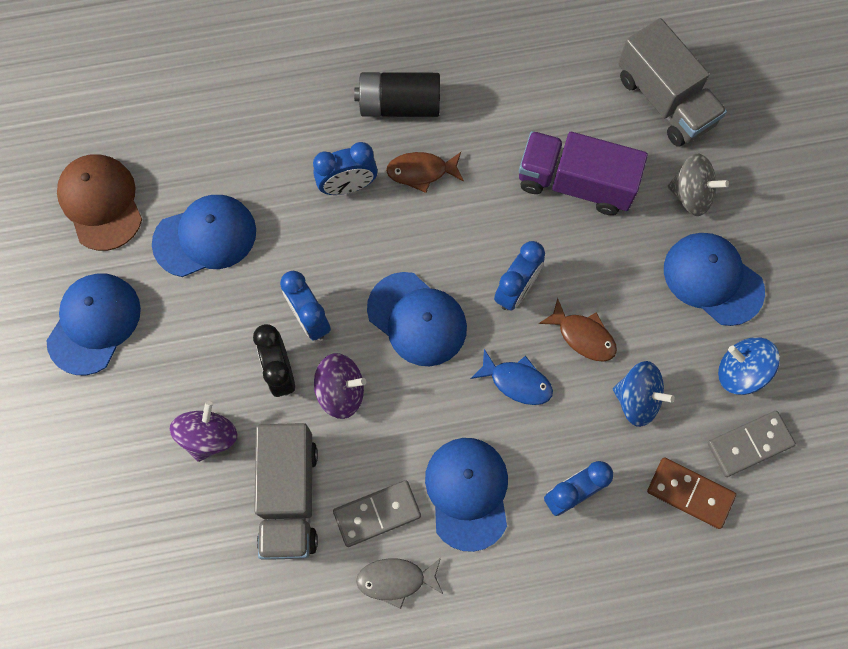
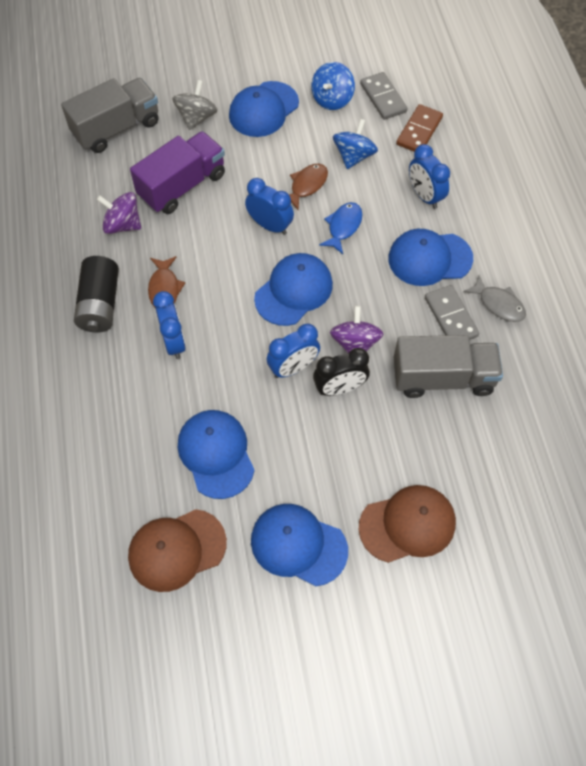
camera: 90 degrees left, 10 degrees down
purple spinning top [170,401,237,462] -> purple spinning top moved to [97,192,141,234]
grey fish [356,558,443,609] -> grey fish turned 45 degrees counterclockwise [463,275,526,322]
purple truck [519,131,648,215] -> purple truck turned 150 degrees counterclockwise [130,131,225,214]
none -> brown cap [358,485,456,563]

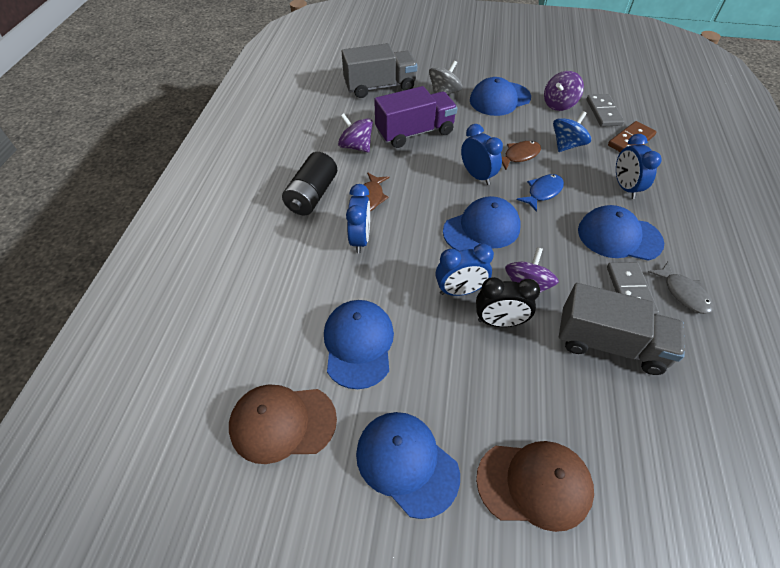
camera: 20 degrees right, 10 degrees down
blue spinning top [311,62,355,110] -> purple spinning top [544,71,584,111]

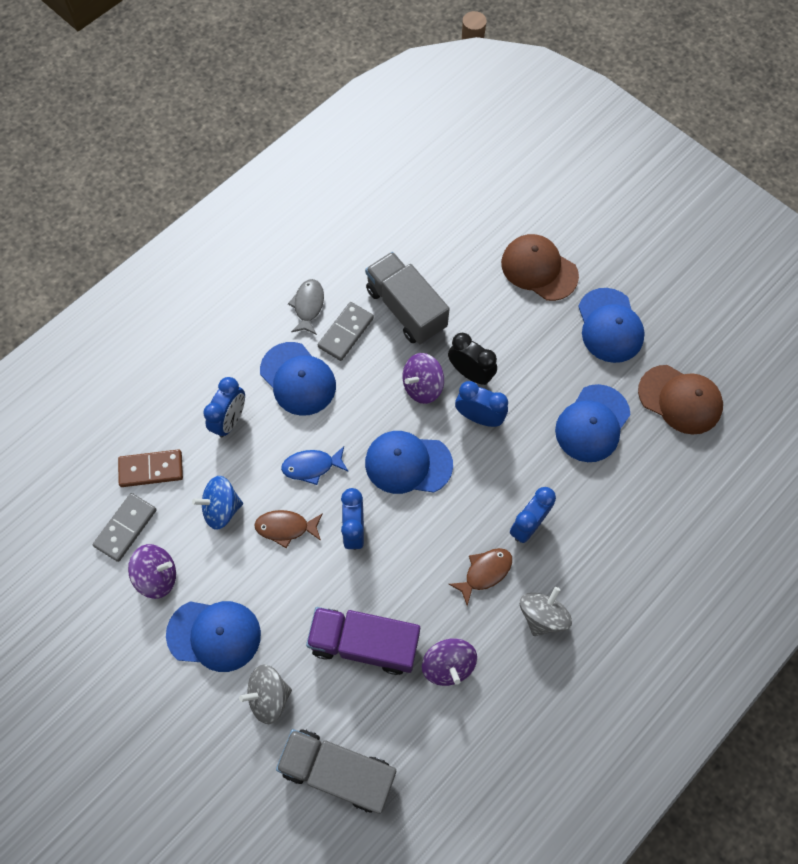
camera: 145 degrees left, 15 degrees up
black battery [282,152,337,216] -> grey spinning top [520,587,572,636]

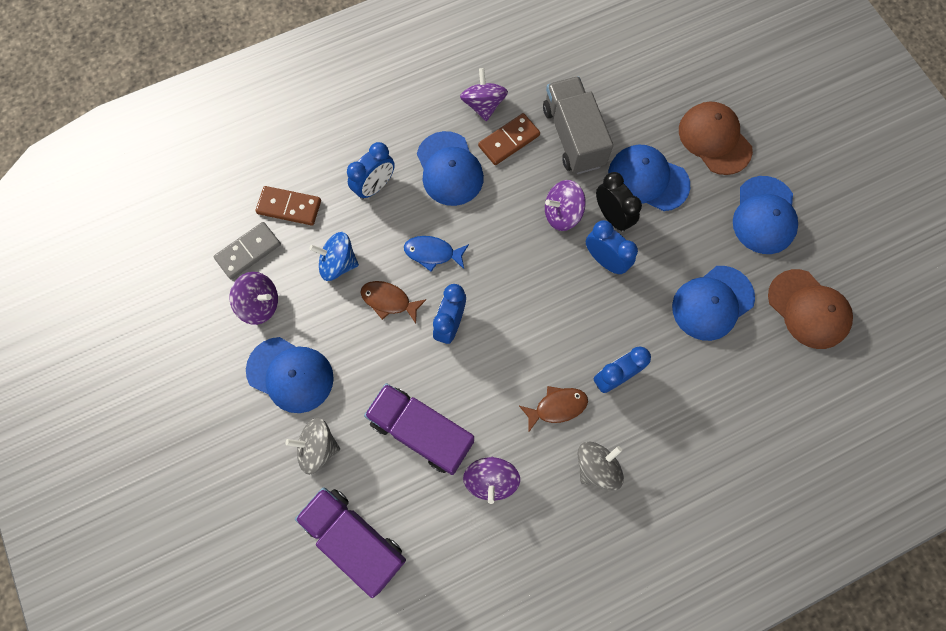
camera: 20 degrees right, 5 degrees up
grey truck [276,729,396,814] -> purple truck [295,487,406,598]
grey fish [288,279,324,335] -> purple spinning top [460,68,508,121]
grey domino [318,302,374,361] -> brown domino [478,113,540,165]
blue cap [365,431,453,494] -> blue cap moved to [608,145,690,211]

